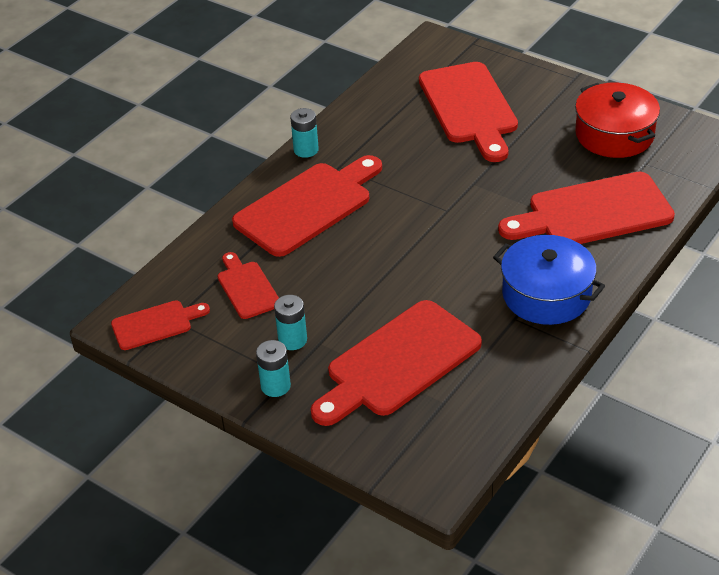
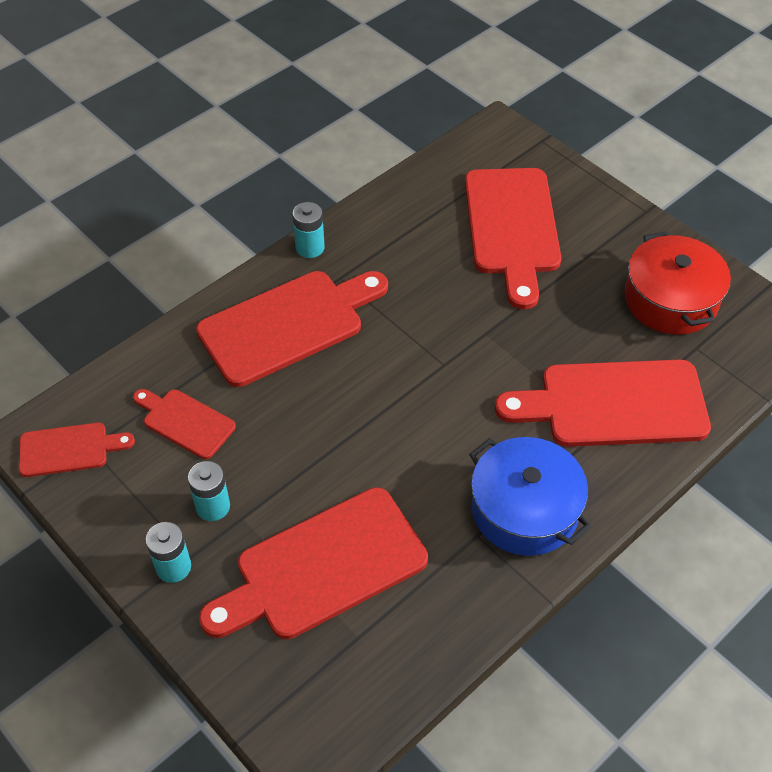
camera: 10 degrees right, 10 degrees up
red cutting board [218,252,279,319] -> red cutting board turned 45 degrees counterclockwise [133,389,236,459]

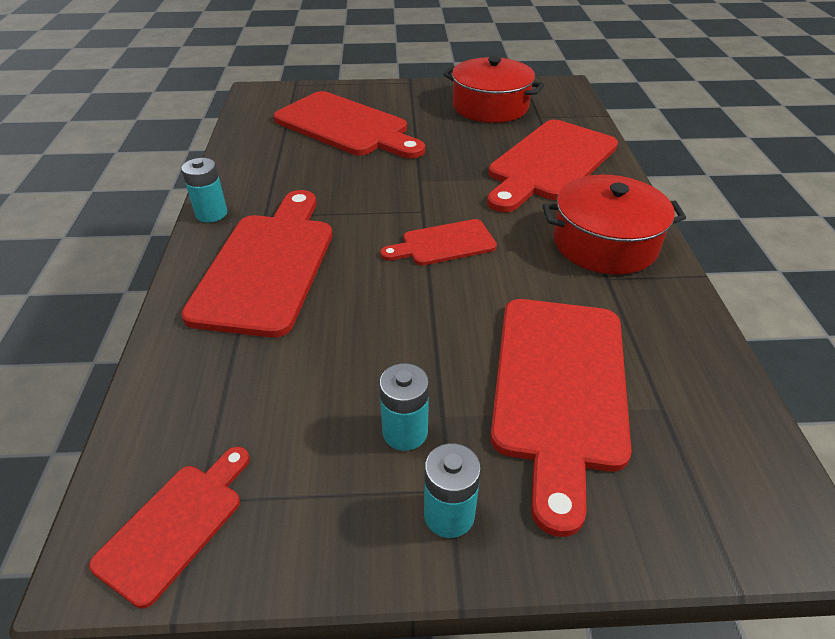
camera: 50 degrees left, 10 degrees down
red cutting board [133,389,236,459] -> red cutting board moved to [380,219,497,266]
blue pot [469,437,591,556] -> red pot [542,175,686,275]

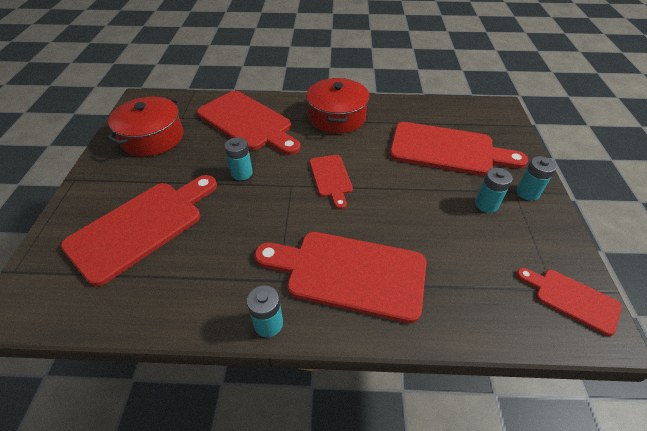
camera: 85 degrees left, 5 degrees up
none -> turquoise battery [225,137,253,180]

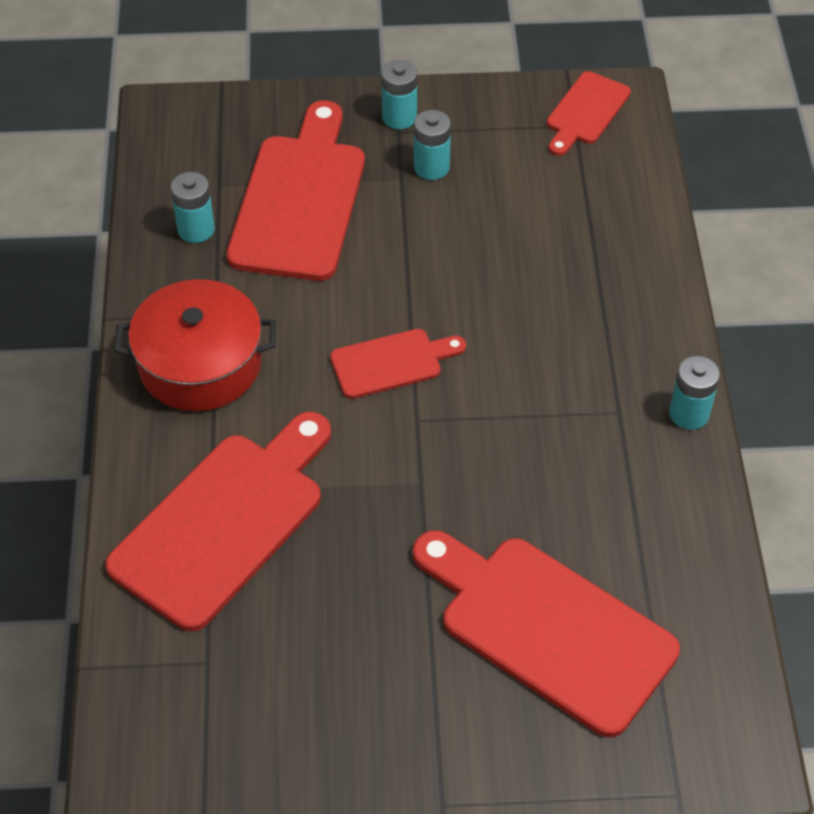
camera: 95 degrees left, 5 degrees up
red pot [107,97,183,157] -> none
turquoise battery [225,137,253,180] -> turquoise battery moved to [171,172,215,243]
red cutting board [254,232,426,323] -> none

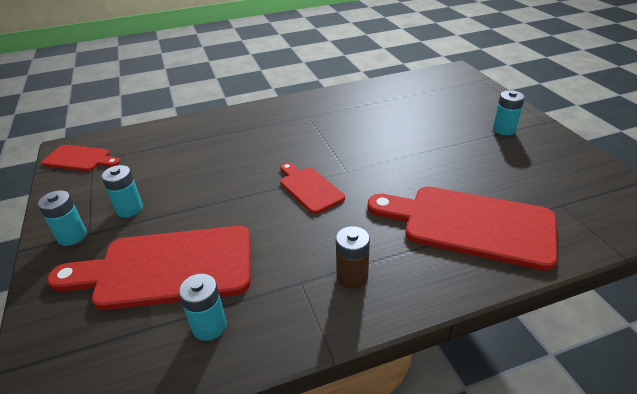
camera: 105 degrees left, 15 degrees down
red pot [114,279,276,411] -> brown battery [336,226,370,289]
red cutting board [413,530,680,737] -> none
turquoise battery [669,356,720,430] -> turquoise battery moved to [493,90,525,135]

